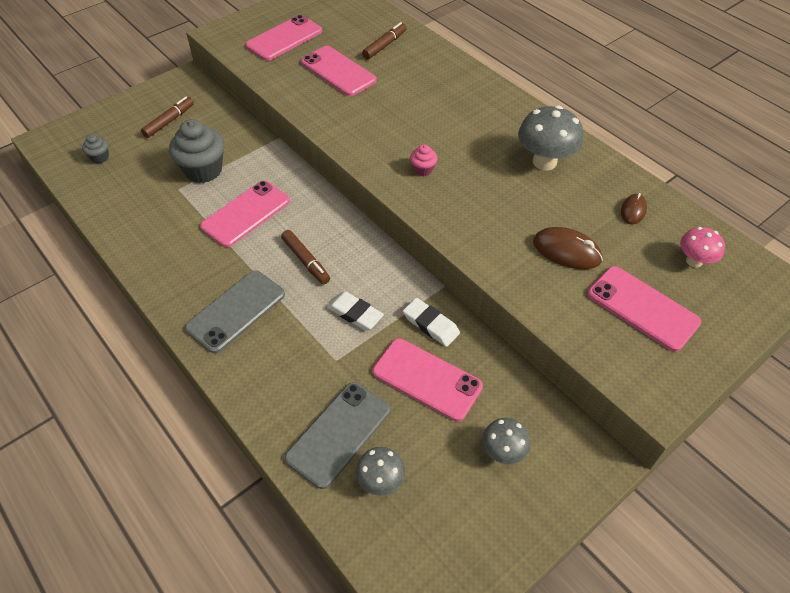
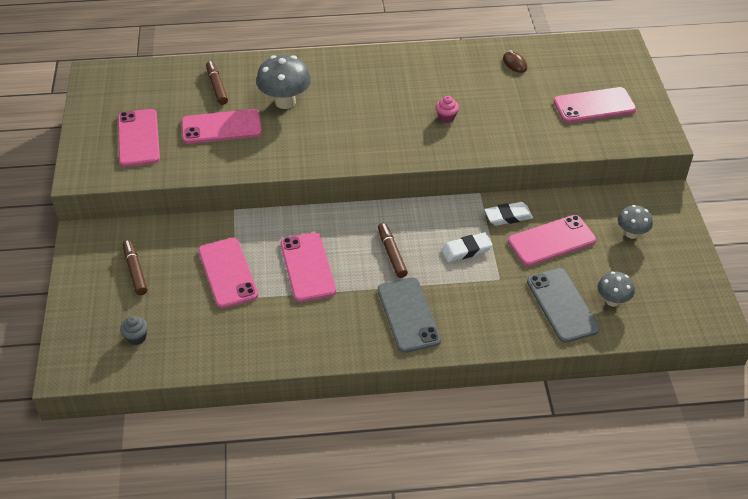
camera: 55 degrees left, 5 degrees down
grey cupcake [169,119,225,183] -> pink phone [198,238,258,309]
brown marker [281,230,330,284] -> brown marker turned 105 degrees counterclockwise [378,223,408,278]
pink cupcake [410,144,438,176] -> pink cupcake moved to [435,96,459,123]
grey mushroom [518,105,583,171] -> grey mushroom moved to [256,55,311,109]
brown mouse [533,227,603,269] -> none
pink mushroom [680,227,725,268] -> none

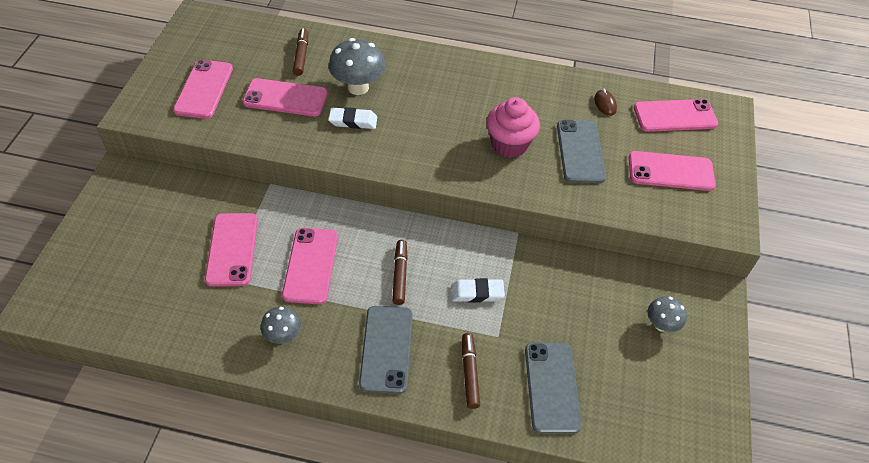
camera: 15 degrees right, 5 degrees up
grey cupcake [120,316,148,345] -> none
brown marker [123,240,147,295] -> brown marker moved to [462,333,480,409]
pink cupcake [435,96,459,123] -> pink cupcake [486,97,540,158], size x2.10
white eraser [484,202,533,226] -> white eraser moved to [329,107,377,129]
pink phone [508,215,596,266] -> pink phone moved to [634,99,718,132]
grey mushroom [598,271,635,307] -> grey mushroom moved to [261,306,301,344]
none -> grey phone [557,120,606,183]

